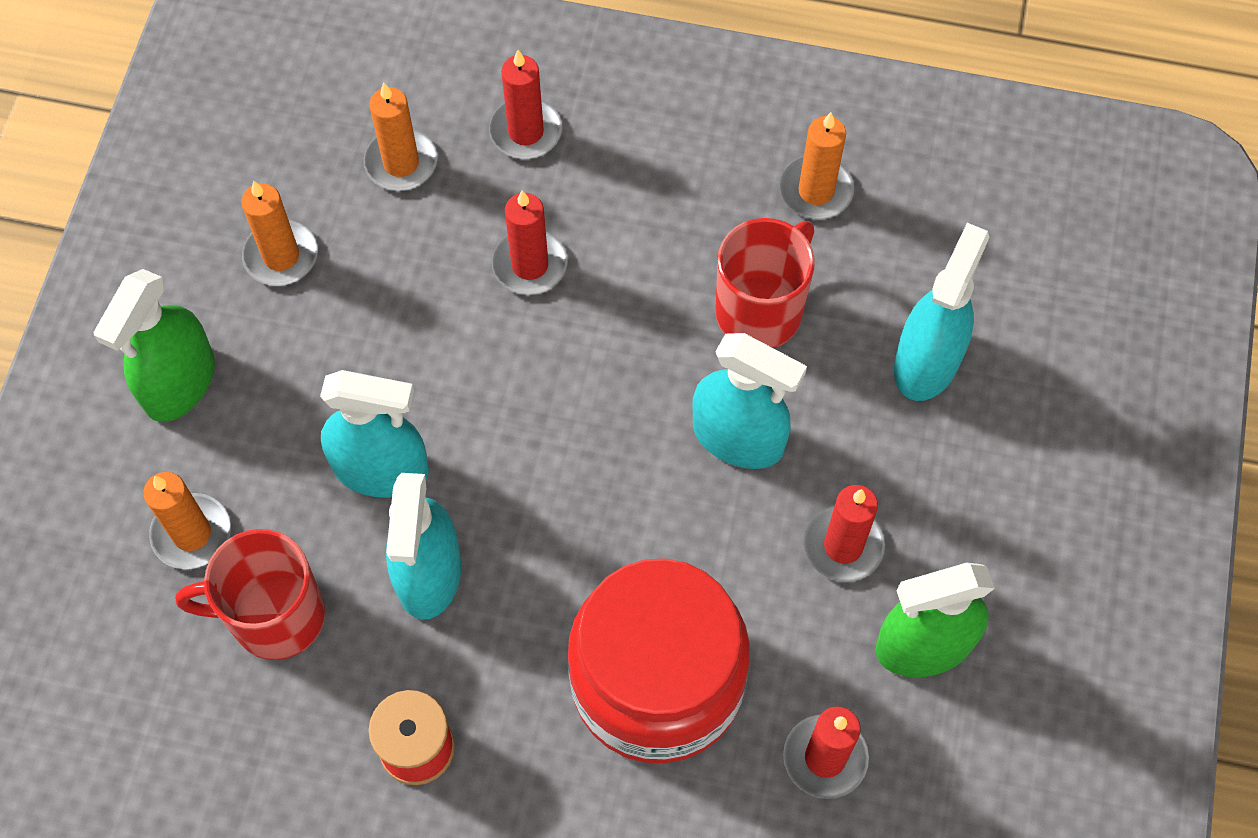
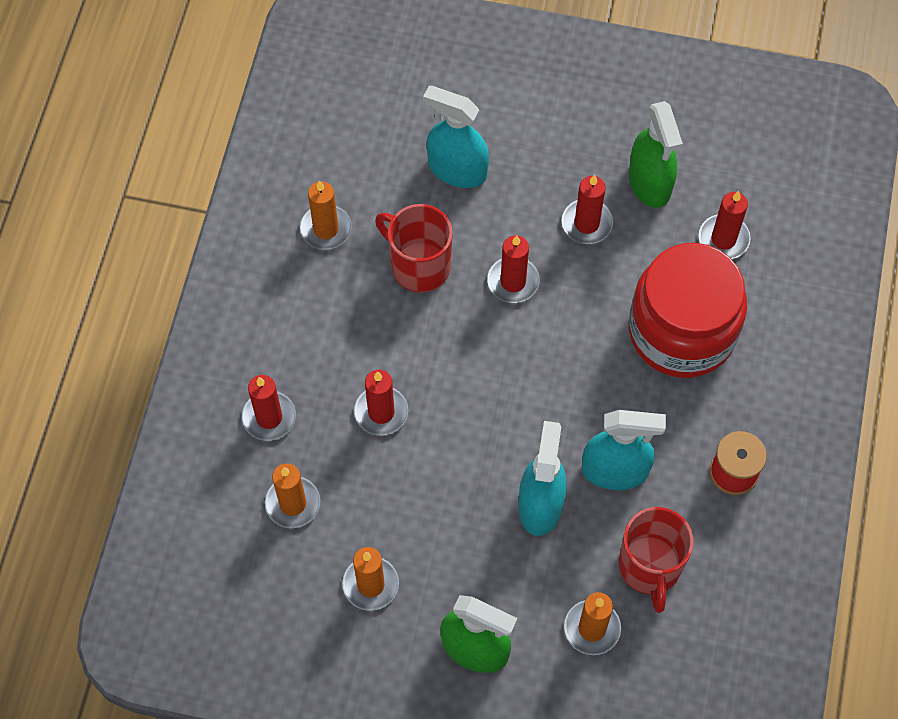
camera: 90 degrees left, 0 degrees up
turquoise spray bottle [692,333,807,469] -> red candle [487,235,540,303]

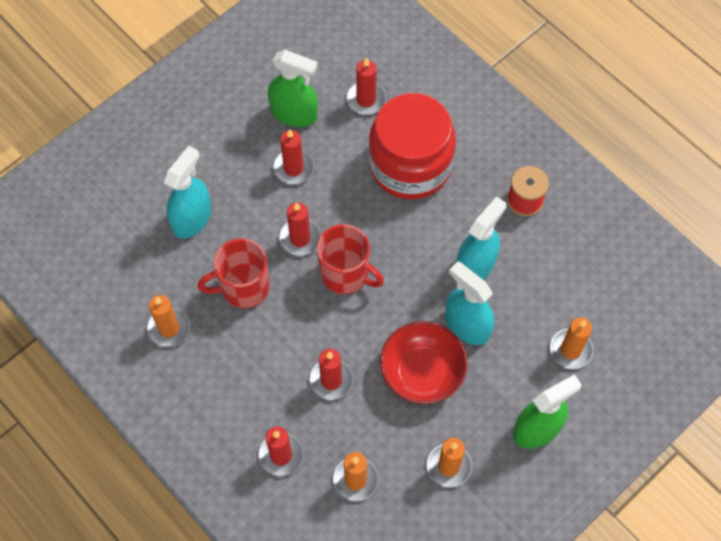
camera: 55 degrees left, 0 degrees up
turquoise spray bottle [423,86,489,188] -> turquoise spray bottle turned 150 degrees clockwise [164,146,211,239]
red mug [619,507,694,613] -> red mug moved to [317,224,384,294]
none -> red bowl [380,321,468,404]

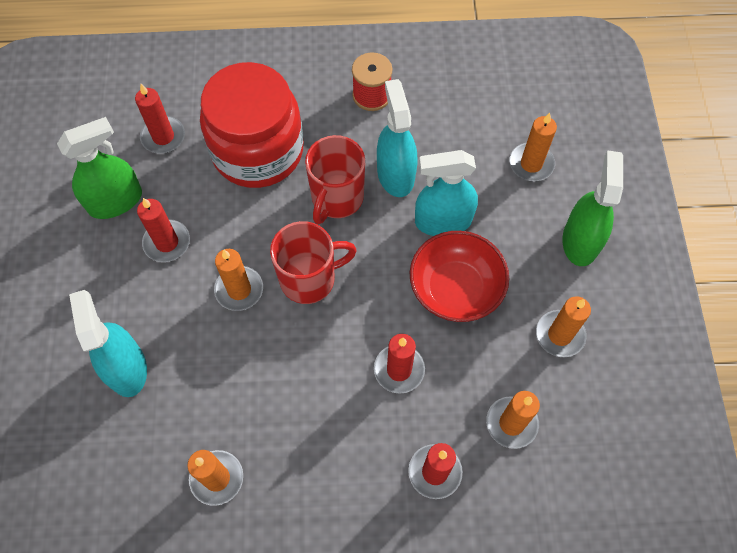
camera: 50 degrees left, 0 degrees up
red mug [198,238,270,309] -> red mug moved to [305,135,365,224]
red candle [279,202,321,256] -> orange candle [214,249,263,311]

